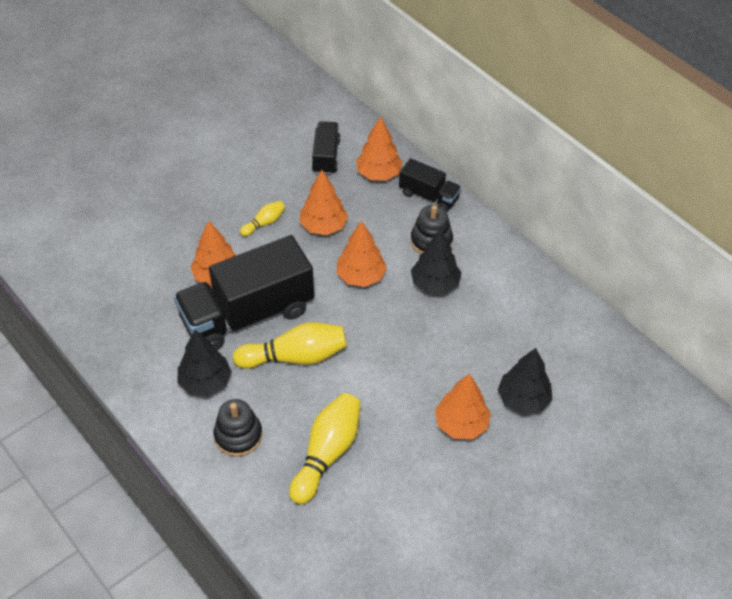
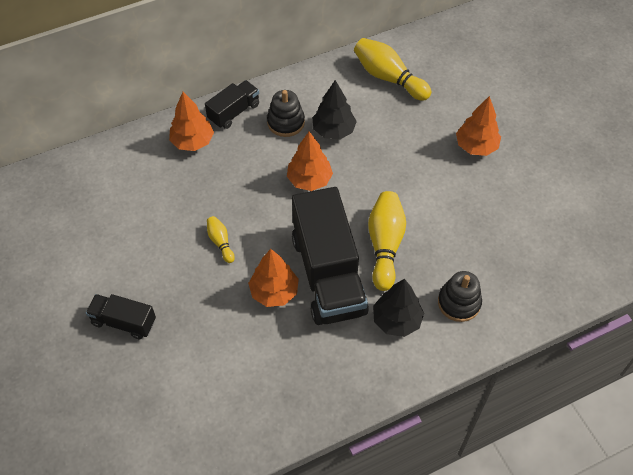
camera: 75 degrees left, 5 degrees up
yellow bowling pin [289,393,361,505] -> yellow bowling pin moved to [354,38,431,101]
orange tree [300,170,348,235] -> none
black truck [312,121,341,175] -> black truck moved to [86,294,156,339]
black tree [498,348,552,414] -> none

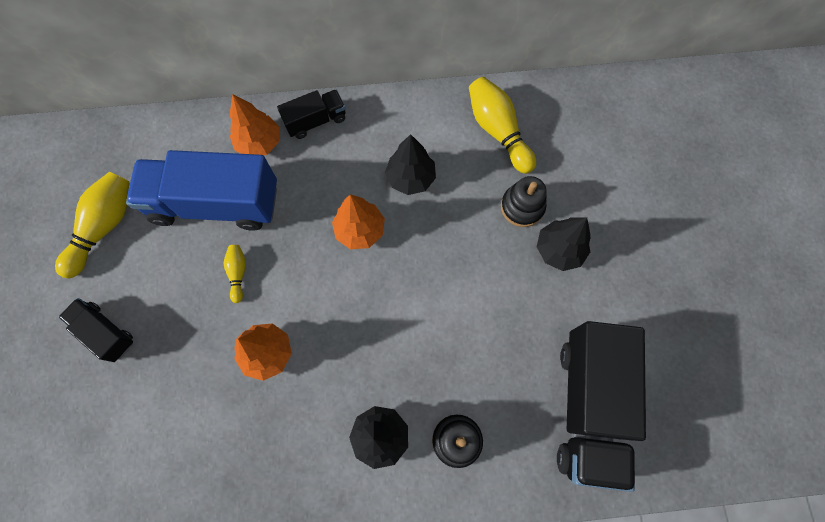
camera: 20 degrees right, 15 degrees up
black stacking toy [267,90,305,137] -> black stacking toy moved to [501,176,547,227]
black truck [292,187,369,325] -> black truck moved to [557,321,646,492]
yellow bowling pin [368,191,406,291] -> yellow bowling pin moved to [55,172,130,278]
orange tree [456,96,501,156] -> black tree [537,217,591,271]
none -> blue truck [126,150,277,230]

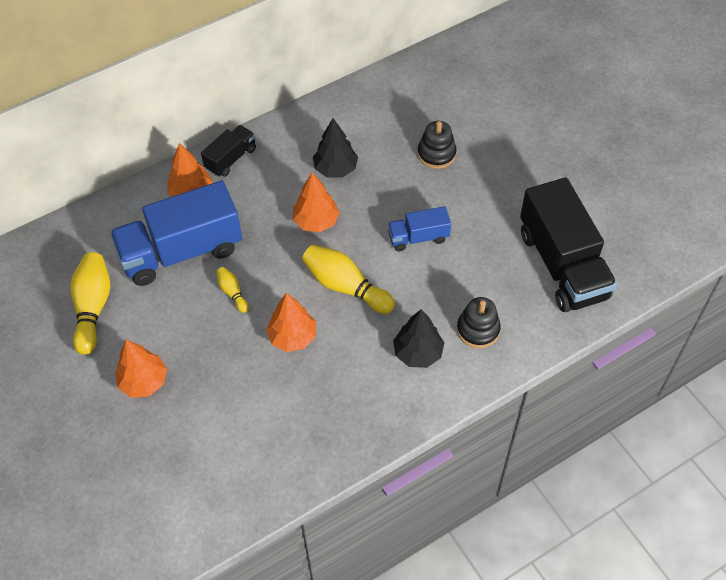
camera: 25 degrees left, 15 degrees down
black truck [59,298,133,362] -> orange tree [115,340,167,398]
yellow bowling pin [469,77,536,174] -> yellow bowling pin moved to [302,245,395,314]
black tree [537,217,591,271] -> none
none -> blue truck [388,206,451,251]

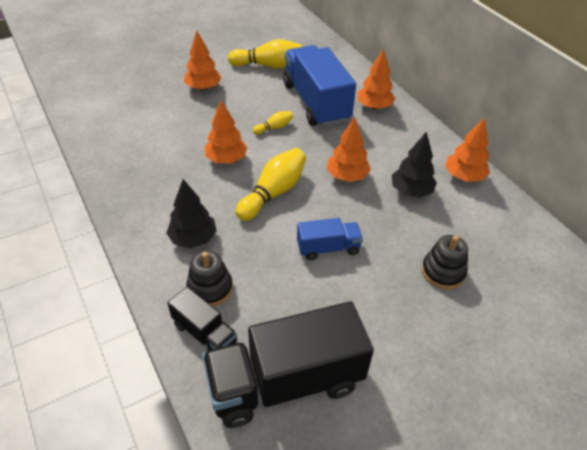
camera: 90 degrees right, 10 degrees down
black truck [201,125,256,177] -> black truck moved to [168,287,237,351]
blue truck [388,206,451,251] -> blue truck turned 90 degrees clockwise [297,218,363,260]
none -> orange tree [445,117,490,182]

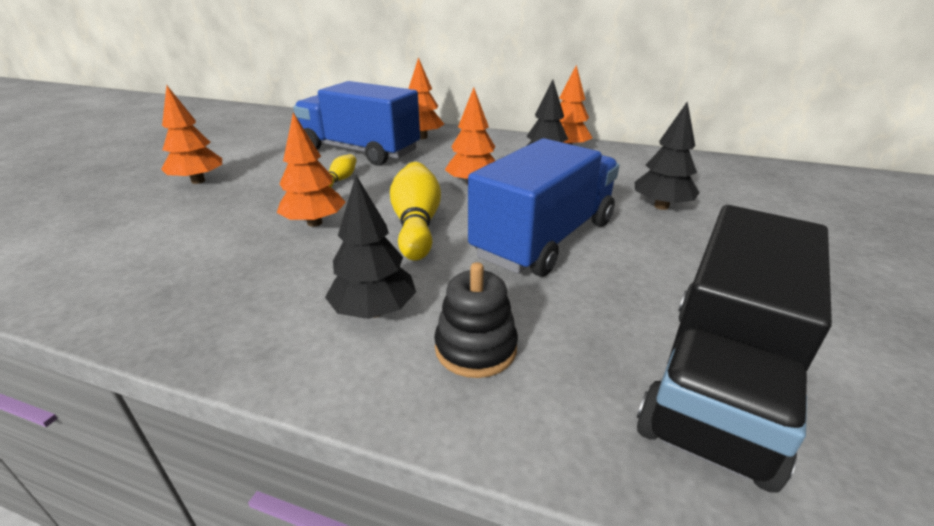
camera: 40 degrees left, 15 degrees down
black truck [168,287,237,351] -> none
yellow bowling pin [228,39,302,68] -> none
blue truck [297,218,363,260] -> blue truck [468,138,619,277], size x2.00
black stacking toy [422,235,468,289] -> black tree [634,101,699,210]

